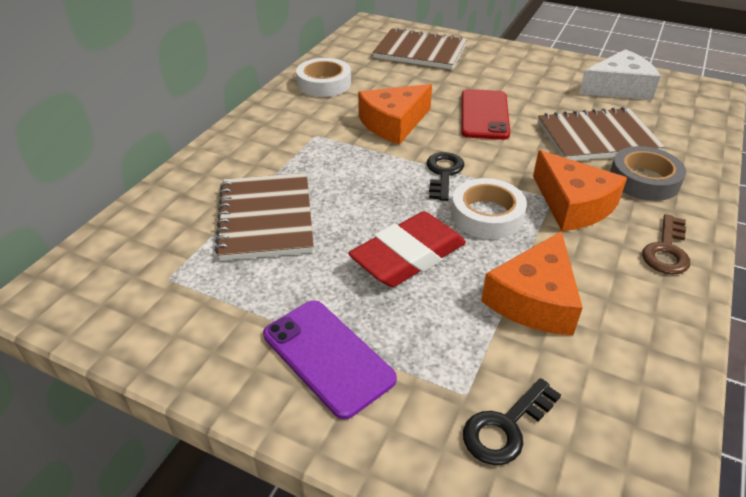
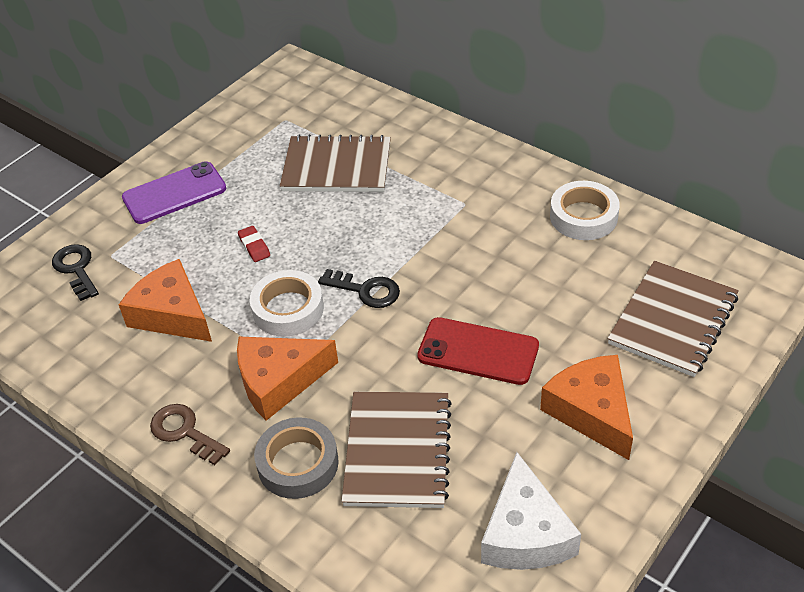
camera: 105 degrees right, 5 degrees up
red eraser [348,211,466,287] -> red eraser [238,226,270,262], size x0.41
orange cheese [358,84,432,145] -> orange cheese moved to [540,355,633,460]

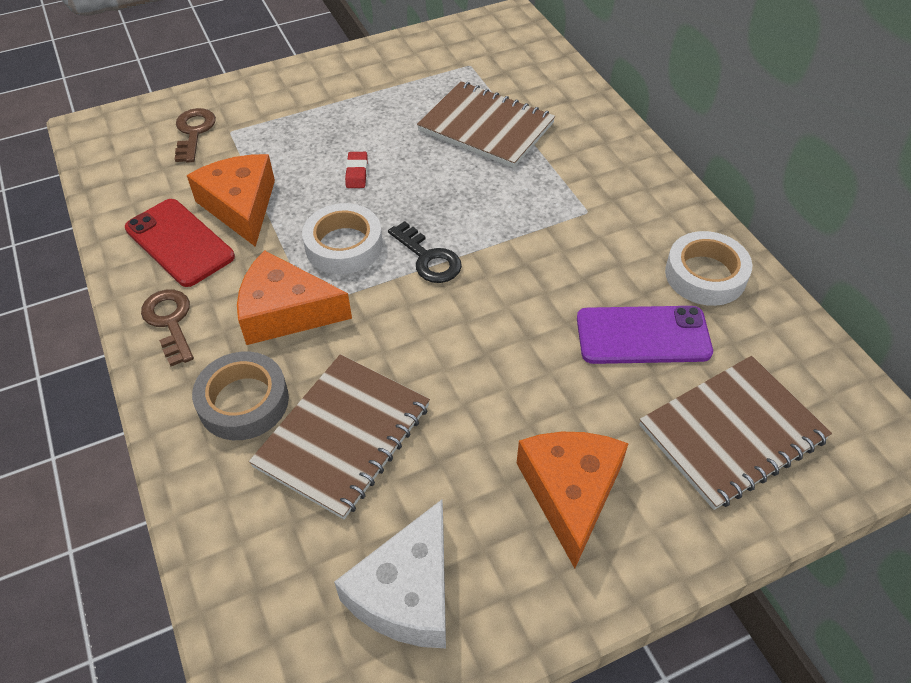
camera: 25 degrees right, 5 degrees up
black key [52,244,99,301] -> brown key [175,108,216,163]
purple phone [122,162,226,224] -> purple phone moved to [577,306,713,364]
red phone [417,317,539,385] -> red phone moved to [125,199,235,287]

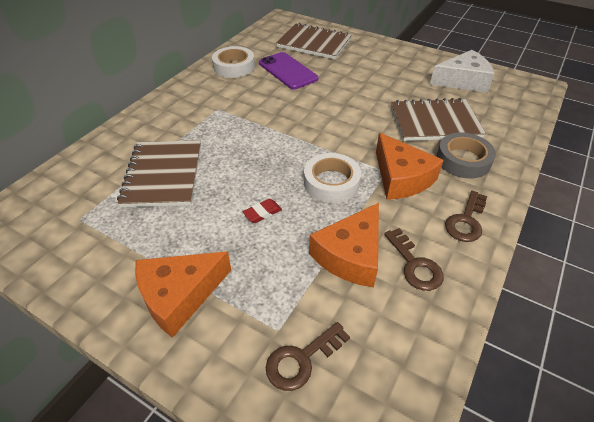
camera: 125 degrees left, 5 degrees down
red phone [125,199,235,287] -> brown key [384,228,444,291]
black key [388,221,462,283] -> none
orange cheese [517,432,629,568] -> orange cheese moved to [135,251,231,338]

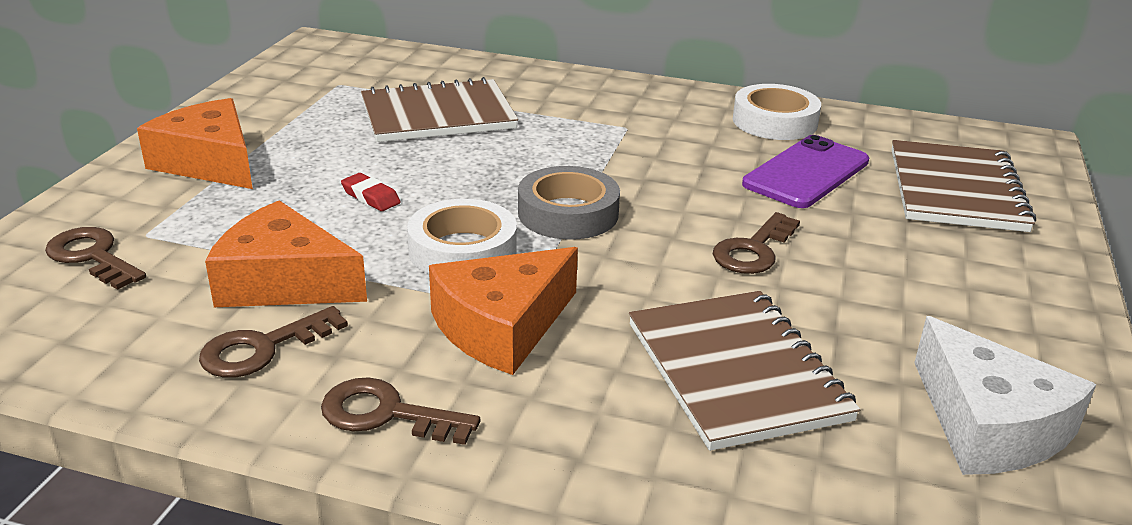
camera: 75 degrees right, 15 degrees down
grey tape [436,132,496,179] -> grey tape moved to [518,166,620,240]
none -> brown key [713,212,800,274]

